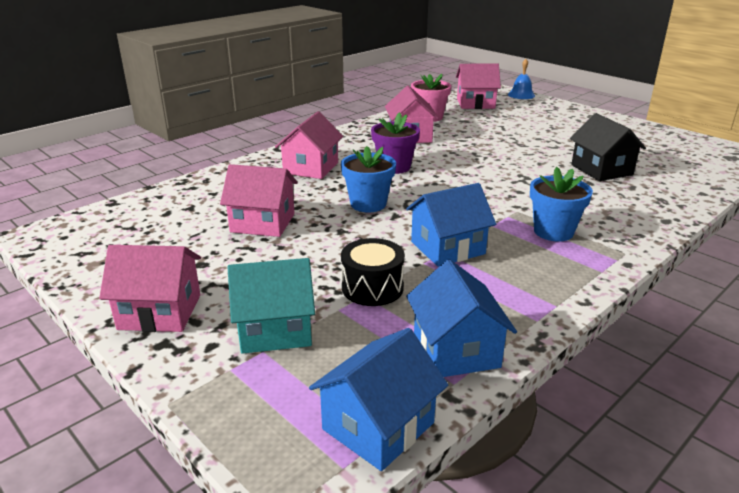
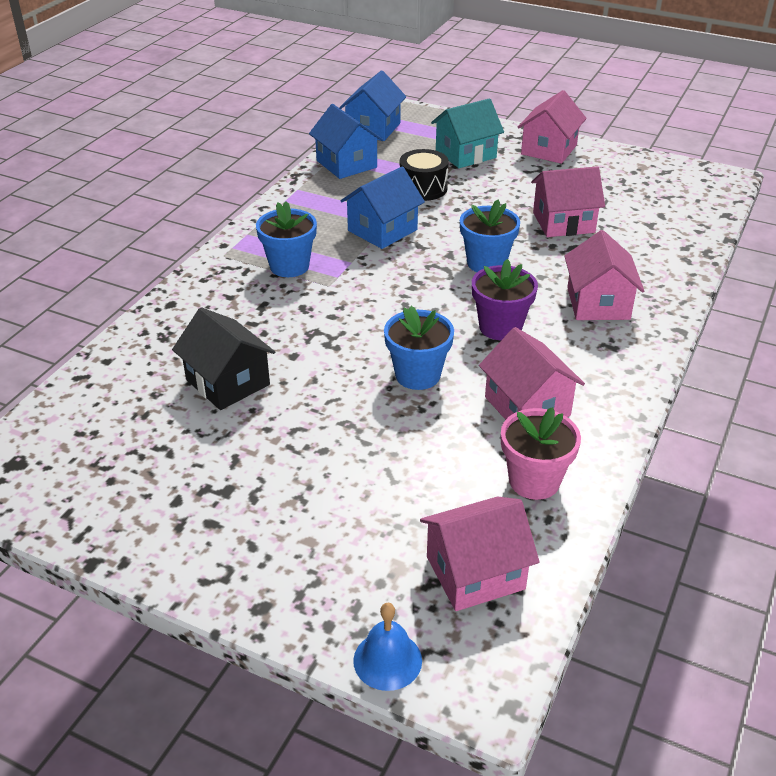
camera: 160 degrees right, 10 degrees up
pink house [99,245,201,332] -> pink house turned 45 degrees counterclockwise [517,90,587,164]
none -> blue flower pot [384,306,454,390]

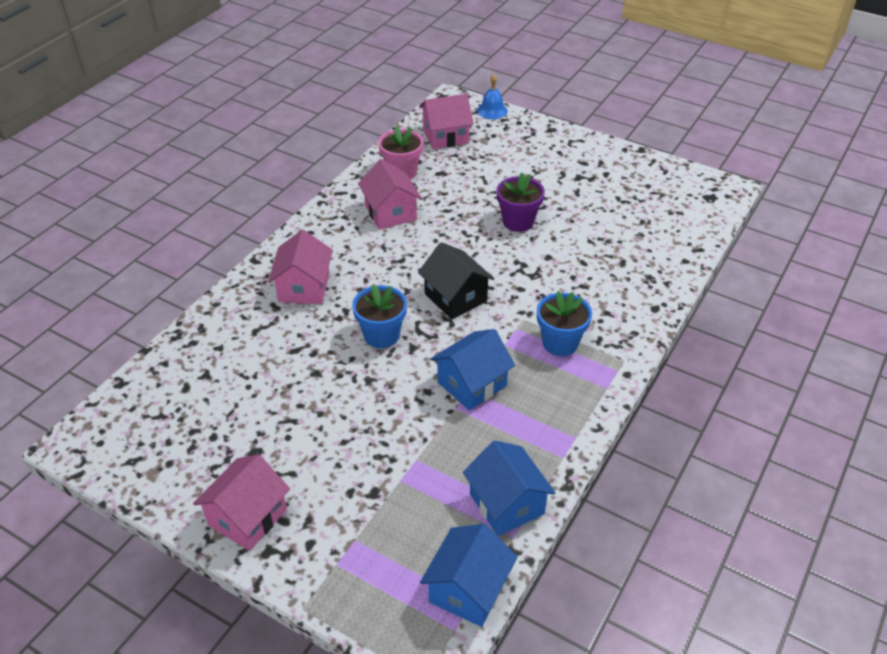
camera: 175 degrees left, 5 degrees up
black house [172,307,275,410] -> black house moved to [418,242,495,319]
blue flower pot [384,306,454,390] -> none
black drum [400,149,449,201] -> none
turquoise house [431,98,504,168] -> none
purple flower pot [472,259,538,340] -> purple flower pot moved to [496,173,545,232]
pink house [531,166,605,237] -> none

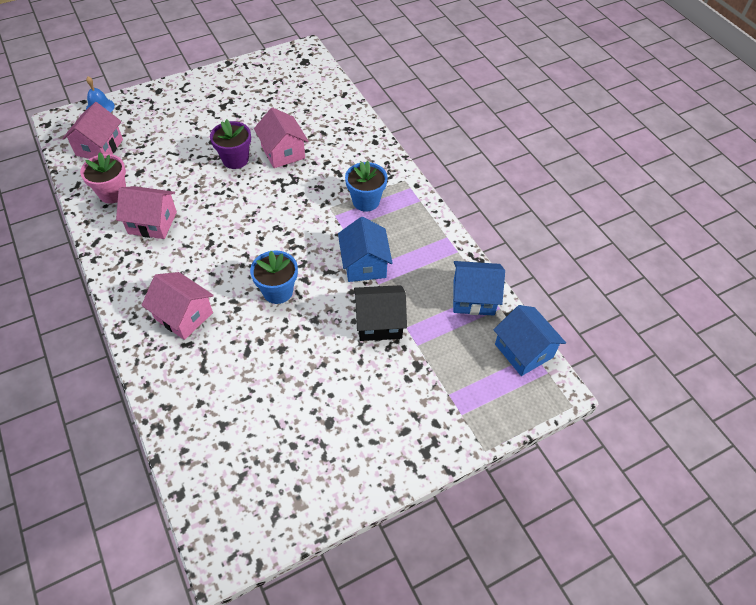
camera: 60 degrees left, 10 degrees up
pink house [193,455,290,551] -> pink house moved to [254,107,309,168]
black house [418,242,495,319] -> black house moved to [354,285,407,341]

